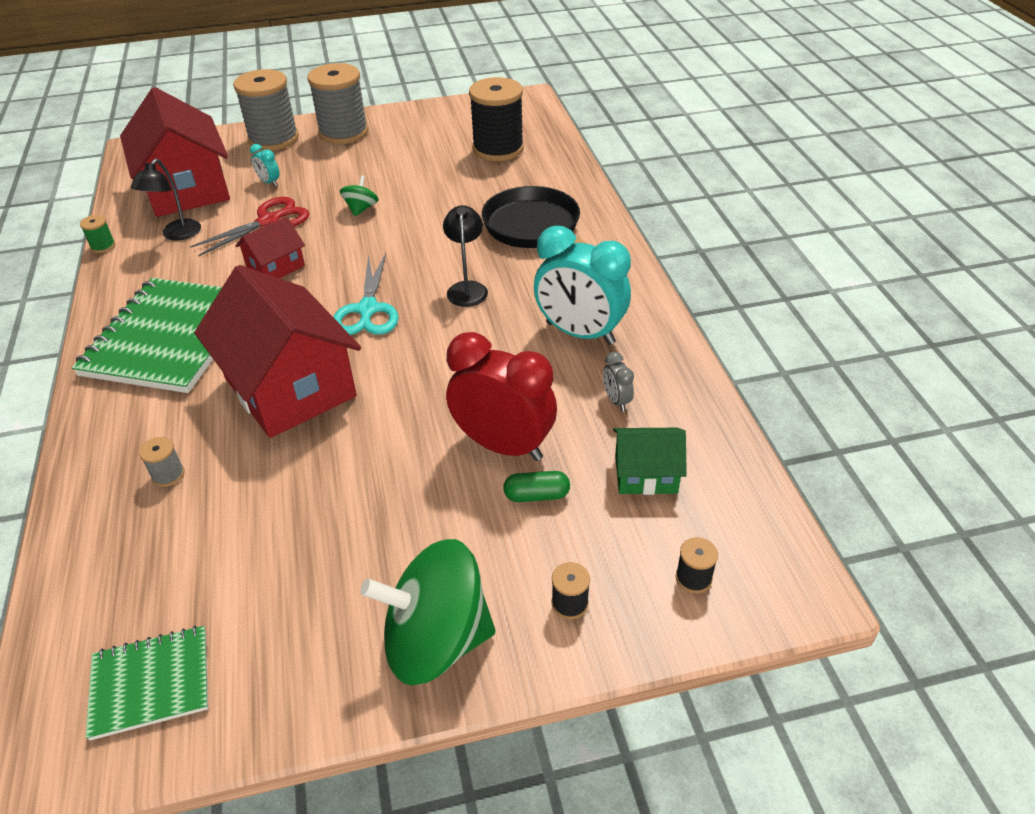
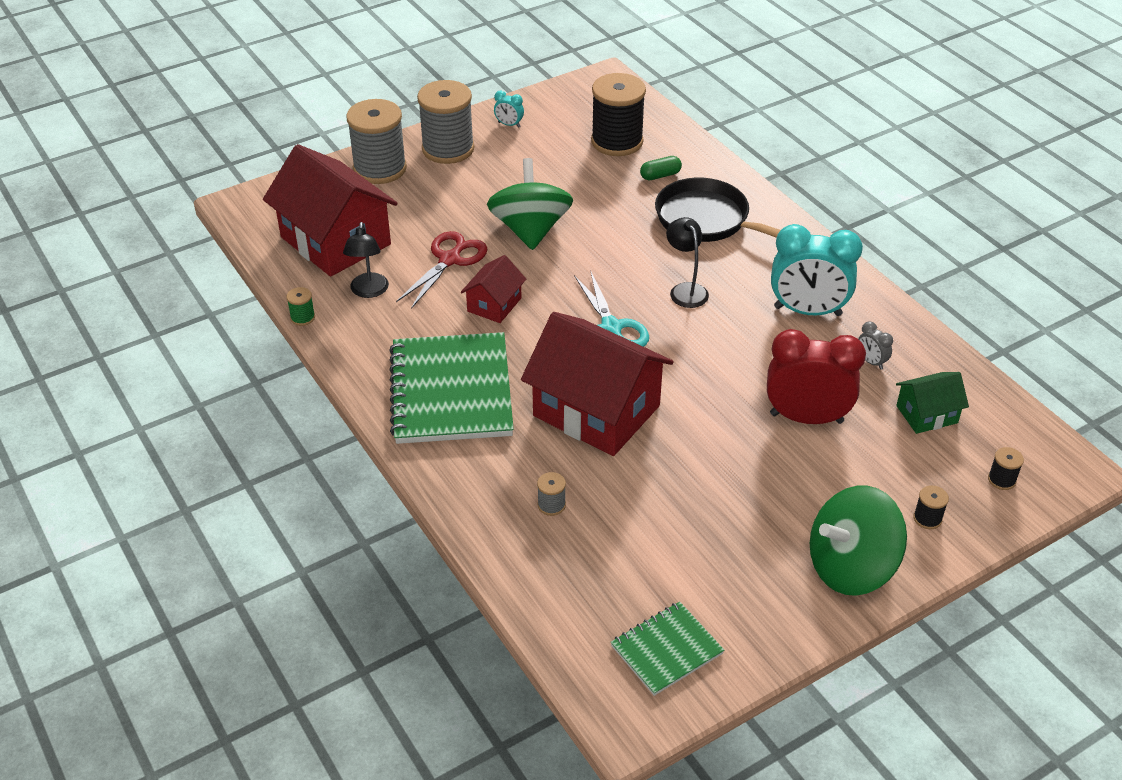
camera: 20 degrees left, 0 degrees up
turquoise clock [250,144,280,186] -> turquoise clock moved to [494,91,524,128]
green spinning top [340,175,379,216] -> green spinning top [487,158,573,250], size x2.20
green capsule [503,471,570,502] -> green capsule moved to [640,156,682,180]

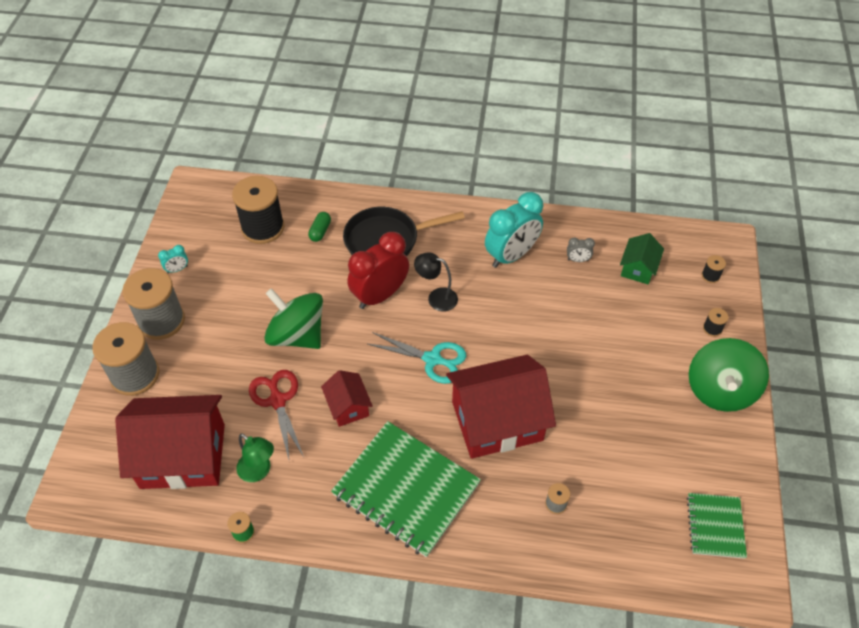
camera: 50 degrees left, 10 degrees up
black lamp [343,222,389,298] -> green lamp [236,433,274,482]
red clock [767,329,866,424] -> red clock moved to [347,232,409,309]

